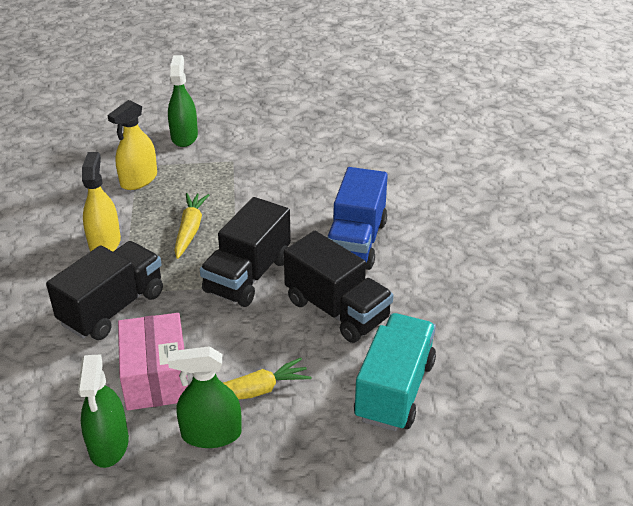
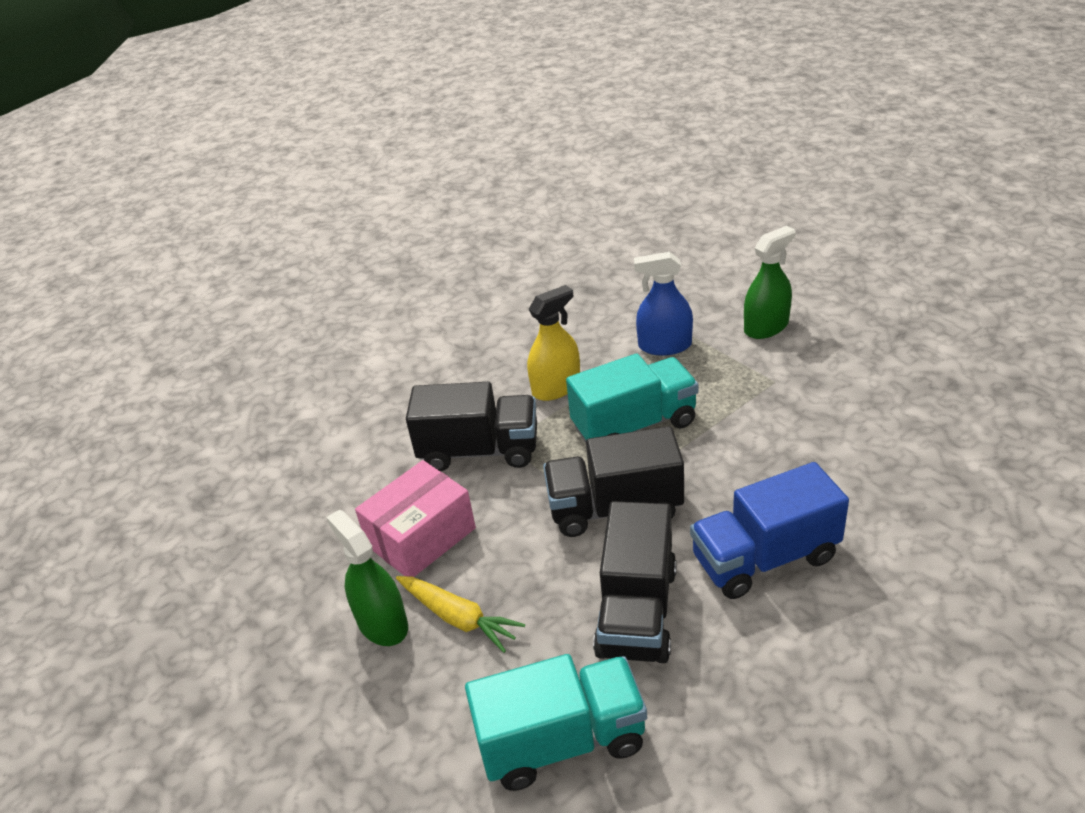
camera: 60 degrees right, 0 degrees up
green spray bottle [78,354,129,468] -> none
yellow spray bottle [107,100,157,190] -> blue spray bottle [634,252,693,355]
yellow carrot [174,193,209,259] -> turquoise truck [566,353,699,443]

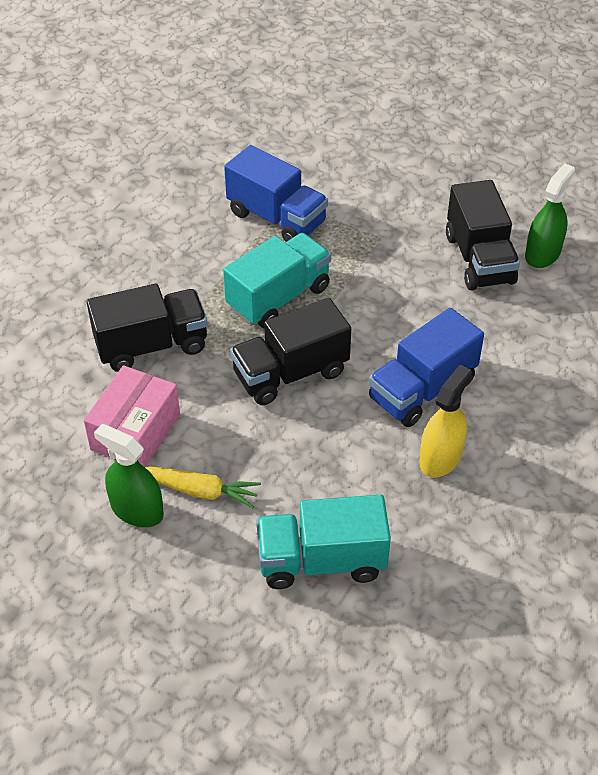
camera: 25 degrees left, 10 degrees up
turquoise truck [465,654,647,791] -> turquoise truck turned 150 degrees counterclockwise [256,495,391,589]
yellow spray bottle [527,285,580,401] -> yellow spray bottle moved to [419,365,472,478]
black truck [593,501,677,663] -> black truck moved to [446,180,520,290]
blue spray bottle [634,252,693,355] -> blue truck [224,145,328,242]
green spray bottle [744,226,795,339] -> green spray bottle moved to [525,163,575,268]

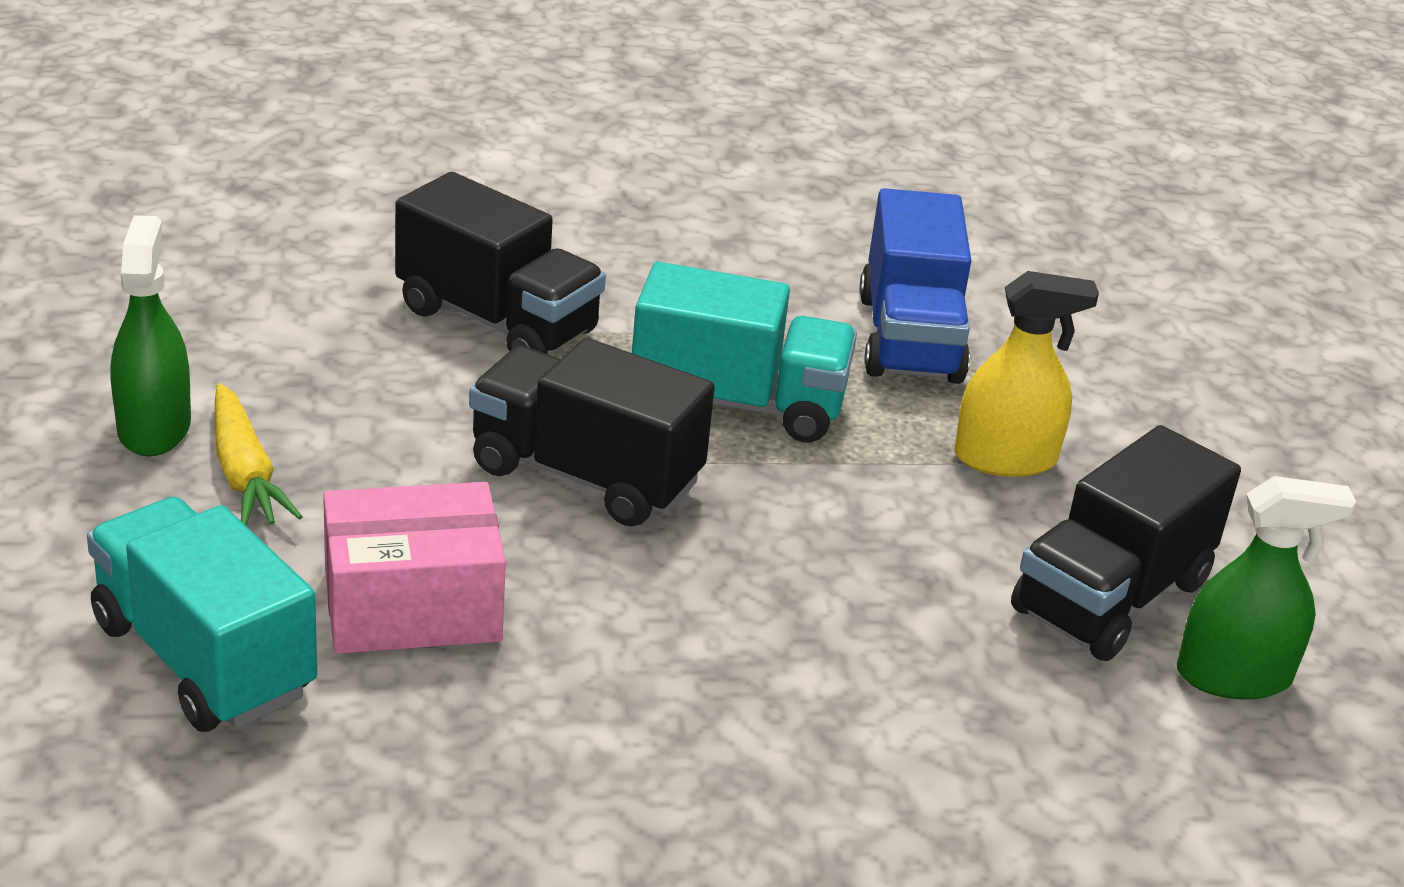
camera: 50 degrees right, 15 degrees down
pink box [84,365,180,467] -> pink box moved to [323,482,506,654]
blue truck [369,308,484,427] -> none
yellow spray bottle [419,365,472,478] -> yellow spray bottle moved to [955,271,1099,477]

